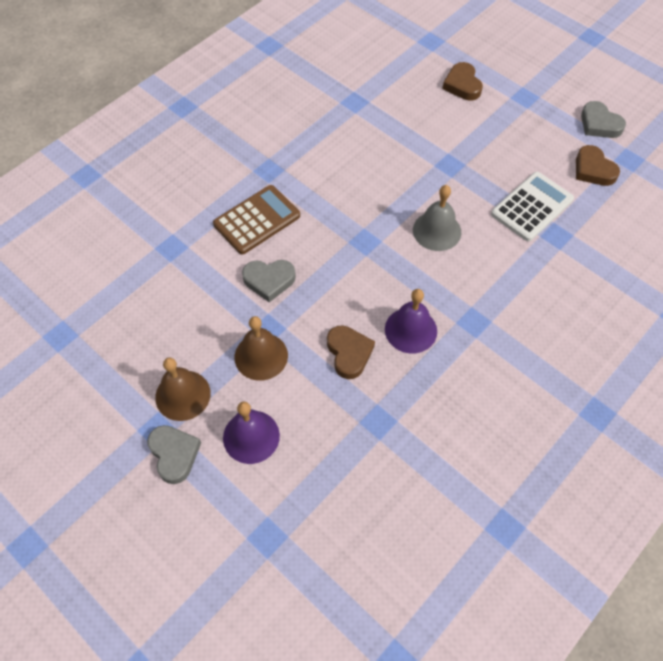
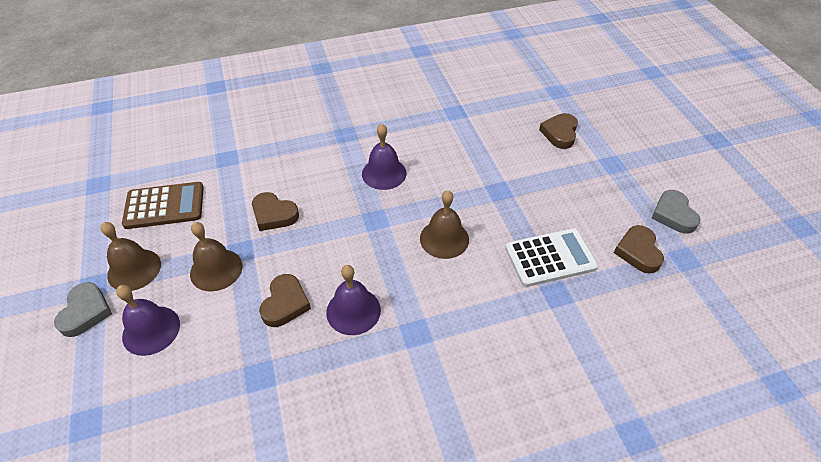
camera: 30 degrees right, 10 degrees down
brown calculator [213,185,300,255] -> brown calculator moved to [122,182,204,229]
grey heart [242,260,296,302] -> brown heart [252,192,299,231]
grey bell [413,185,461,251] -> brown bell [420,190,469,259]
none -> purple bell [362,123,406,190]

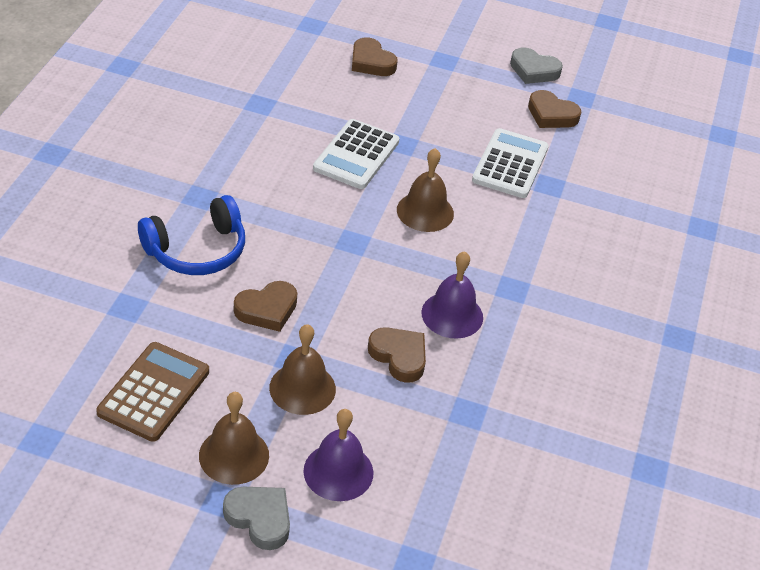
camera: 60 degrees left, 5 degrees down
purple bell [362,123,406,190] -> none
none -> blue headphones [138,195,245,275]
none -> white calculator [313,119,400,189]

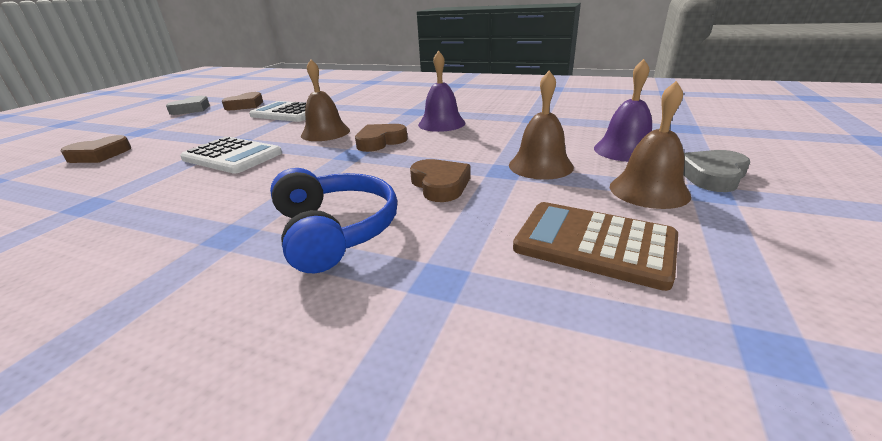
camera: 80 degrees left, 15 degrees down
brown heart [368,327,426,383] -> brown heart moved to [355,124,408,152]

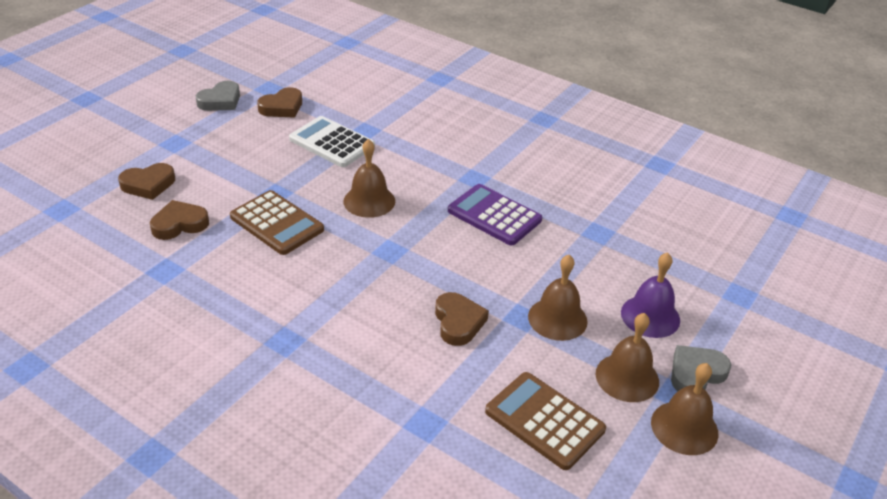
camera: 10 degrees right, 10 degrees up
white calculator [180,137,282,174] -> brown calculator [230,190,324,255]
blue headphones [270,168,397,273] -> none
brown heart [355,124,408,152] -> brown heart moved to [150,200,209,240]
purple bell [418,50,466,132] -> purple calculator [448,184,542,245]
none -> brown bell [651,363,718,455]

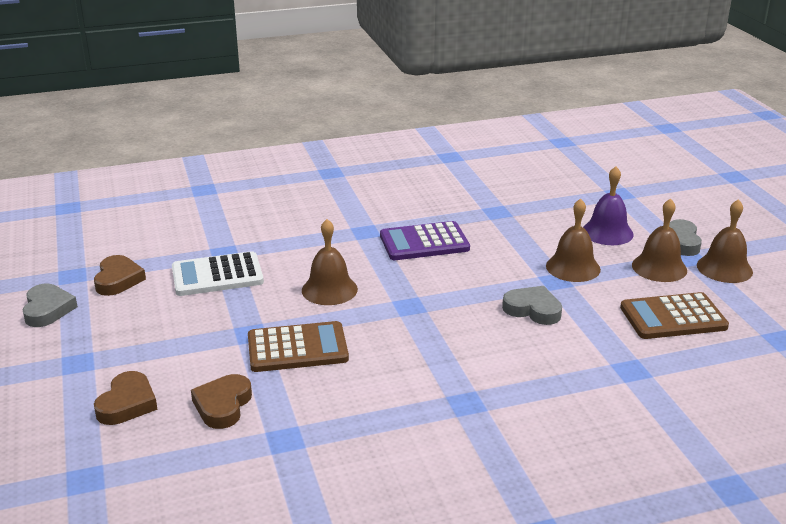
camera: 50 degrees left, 10 degrees down
brown heart [435,292,489,346] -> grey heart [502,286,562,325]

